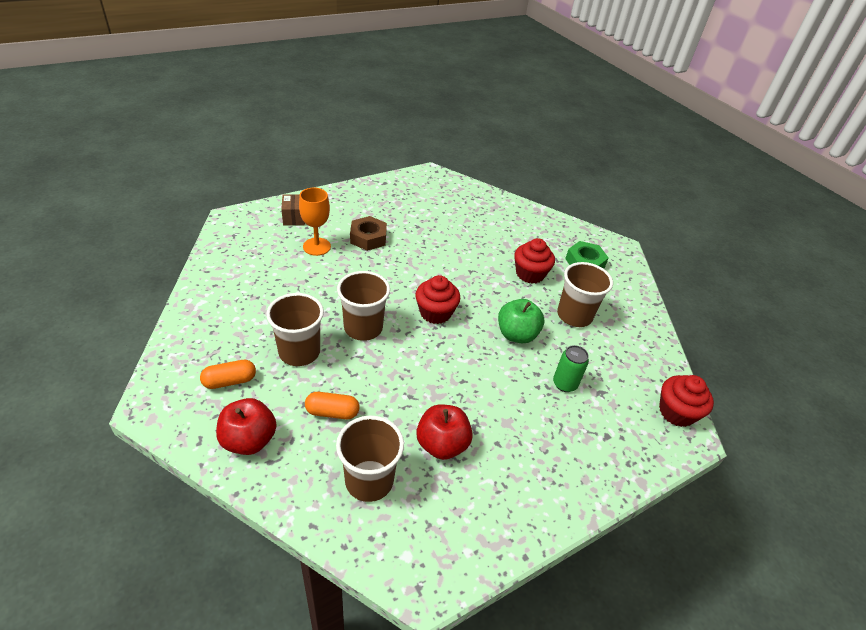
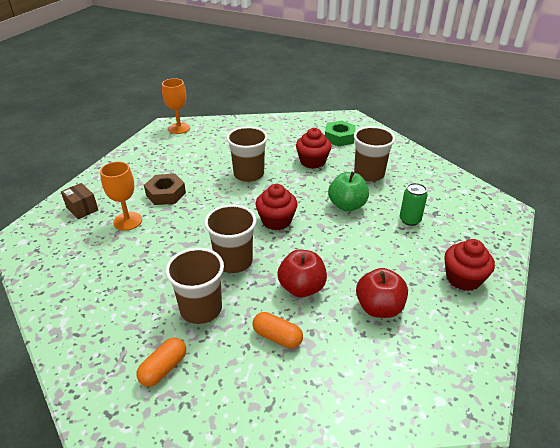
camera: 30 degrees left, 5 degrees down
red apple [216,398,277,455] -> red apple moved to [277,250,327,297]
orange capsule [305,392,359,419] -> orange capsule turned 60 degrees clockwise [252,312,303,348]
brown cup [336,415,404,502] -> brown cup moved to [226,126,268,182]
red cupcake [659,375,714,427] -> red cupcake moved to [444,239,495,291]
none -> orange goblet [162,78,190,134]

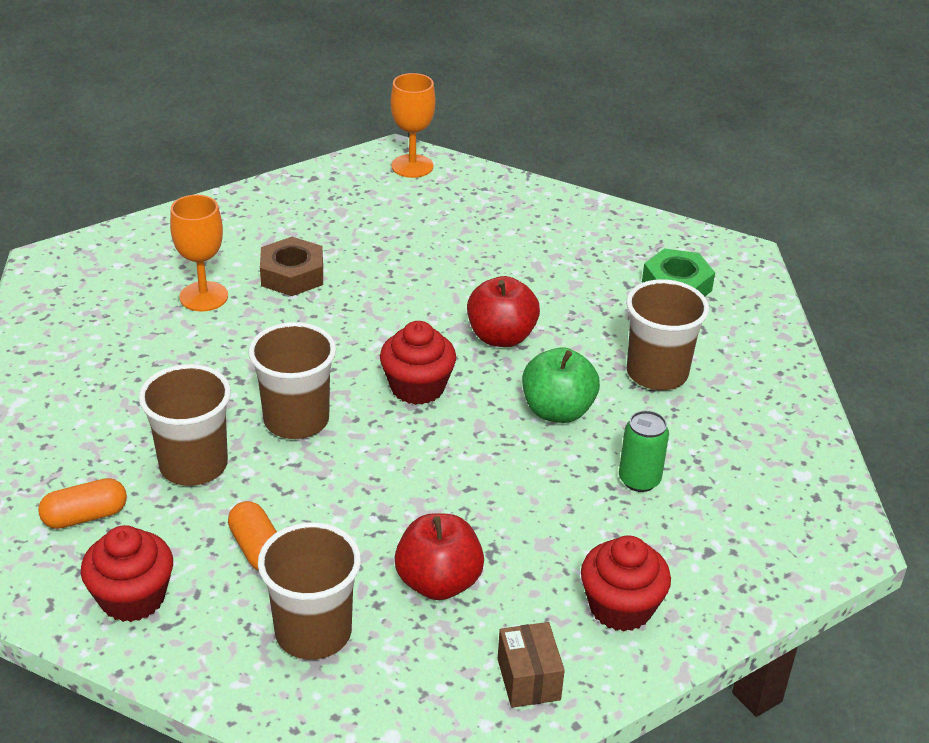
camera: 30 degrees right, 0 degrees up
brown box [61,183,98,219] -> brown box moved to [498,622,565,708]
brown cup [226,126,268,182] -> brown cup moved to [258,522,361,660]
red apple [277,250,327,297] -> red apple moved to [467,276,540,347]
red cupcake [296,128,332,169] -> red cupcake moved to [81,525,173,622]

